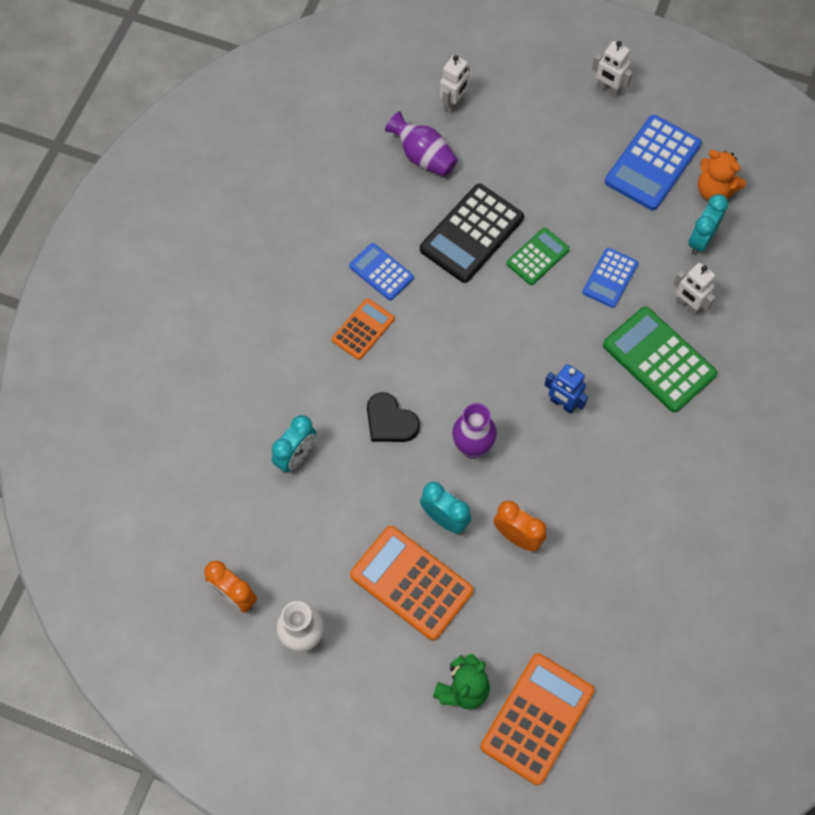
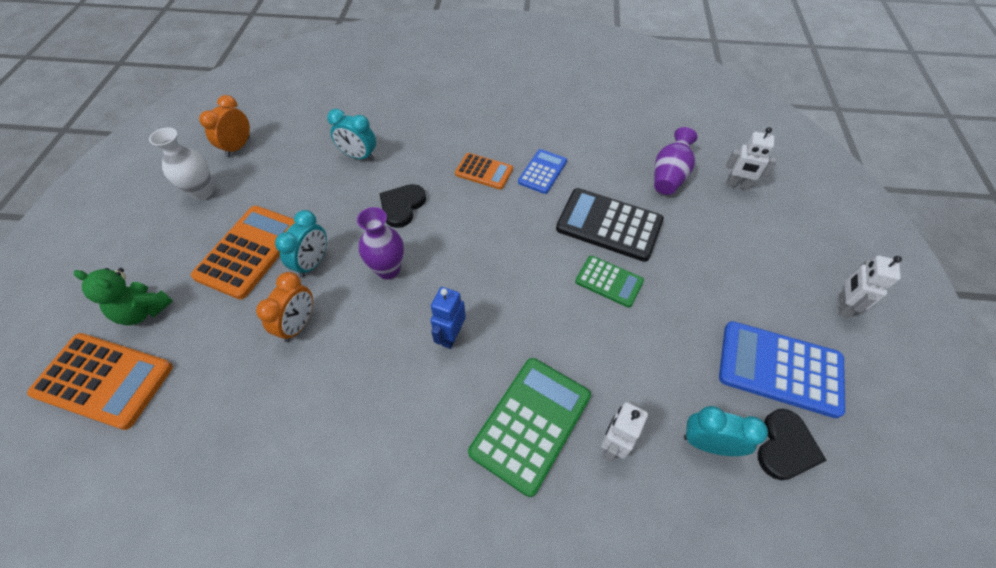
camera: 75 degrees right, 10 degrees down
blue calculator [583,248,638,308] -> none
orange teddy bear [698,150,746,201] -> black heart [758,409,827,480]

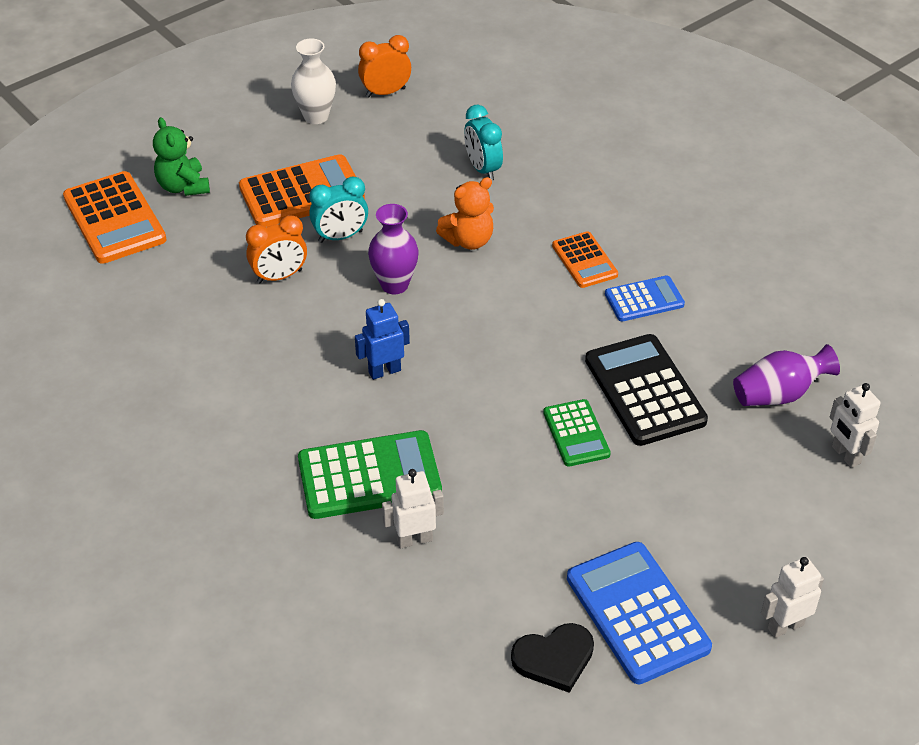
camera: 45 degrees right, 10 degrees down
black heart [379,184,426,228] -> orange teddy bear [436,177,494,250]
turquoise clock [684,406,768,456] -> none

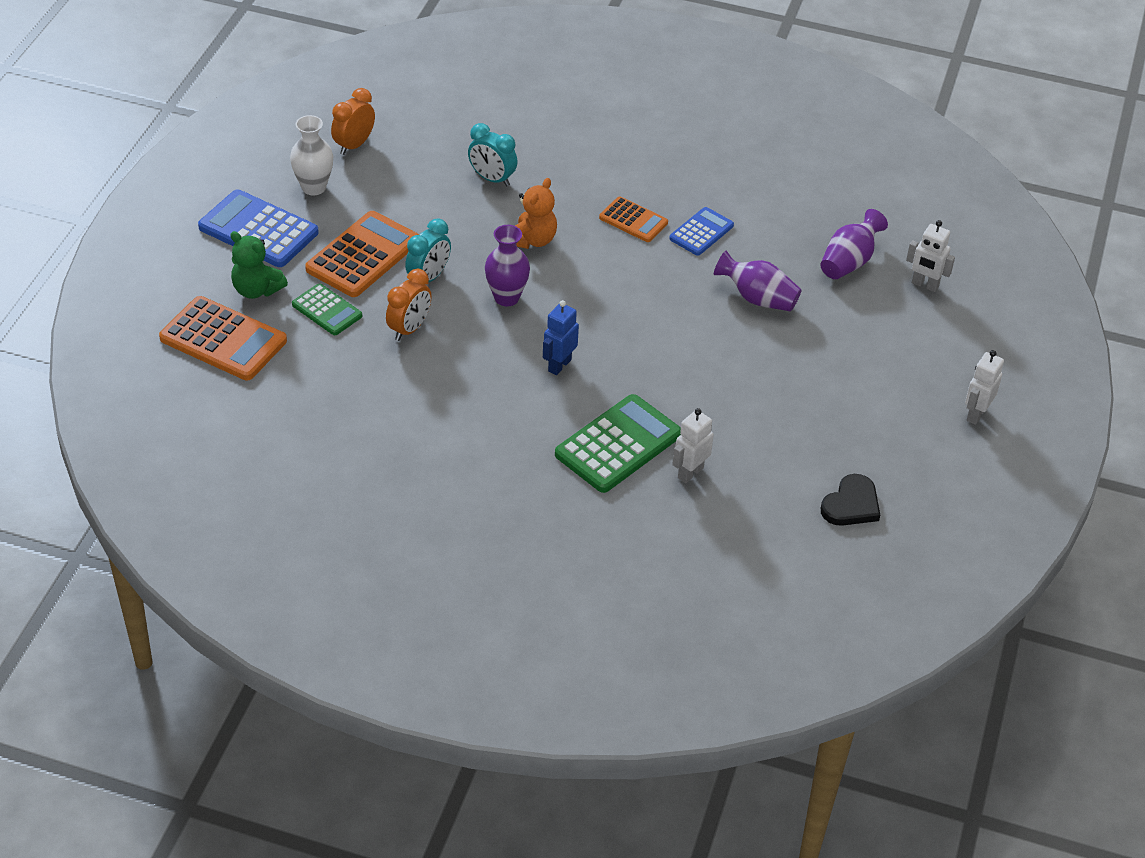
camera: 35 degrees left, 0 degrees up
green calculator [543,399,611,467] -> green calculator moved to [292,284,362,335]
blue calculator [567,542,712,684] -> blue calculator moved to [198,189,319,267]
black calculator [585,334,708,446] -> purple vase [714,250,802,311]

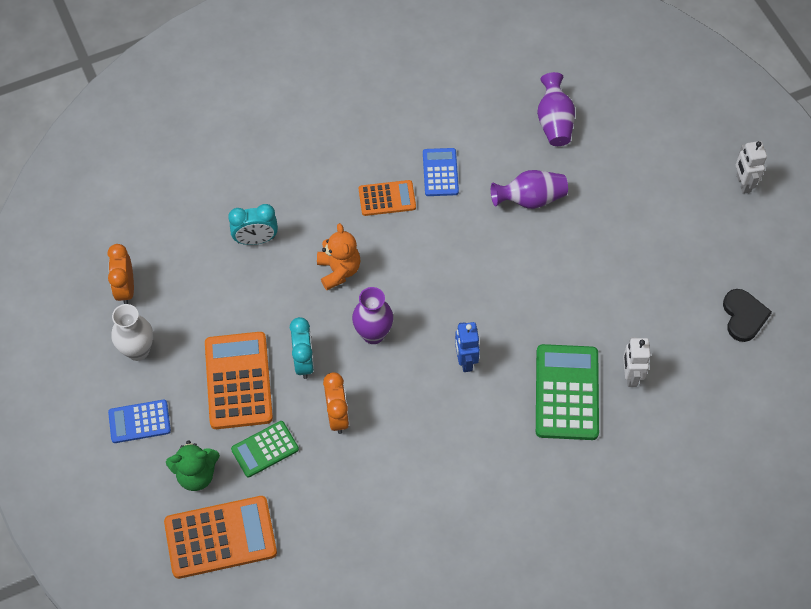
camera: 40 degrees left, 15 degrees up
blue calculator [198,189,319,267] -> blue calculator [108,400,171,443], size x0.59
green calculator [292,284,362,335] -> green calculator turned 150 degrees clockwise [231,421,299,477]
white robot [906,220,955,292] -> none

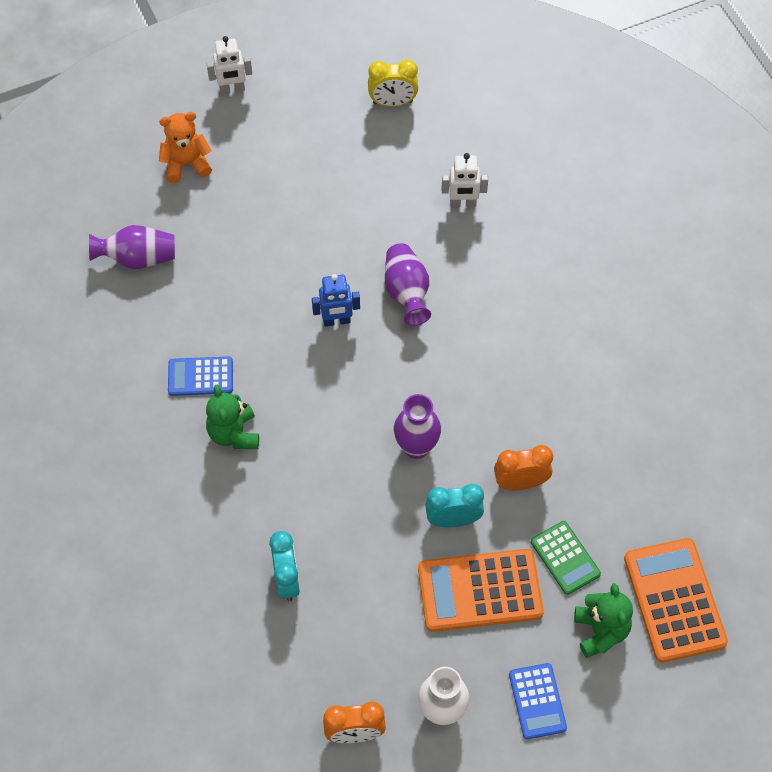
camera: 90 degrees left, 0 degrees up
orange teddy bear [317,223,360,290] -> orange teddy bear moved to [159,112,212,183]
orange calculator [359,180,416,216] -> green teddy bear [206,384,259,449]
blue robot [455,322,480,372] -> blue robot moved to [312,274,360,327]
purple vase [491,170,568,209] -> purple vase moved to [385,243,431,326]
green calculator [536,344,599,440] -> none
black heart [723,289,772,342] -> yellow clock [368,60,418,107]

